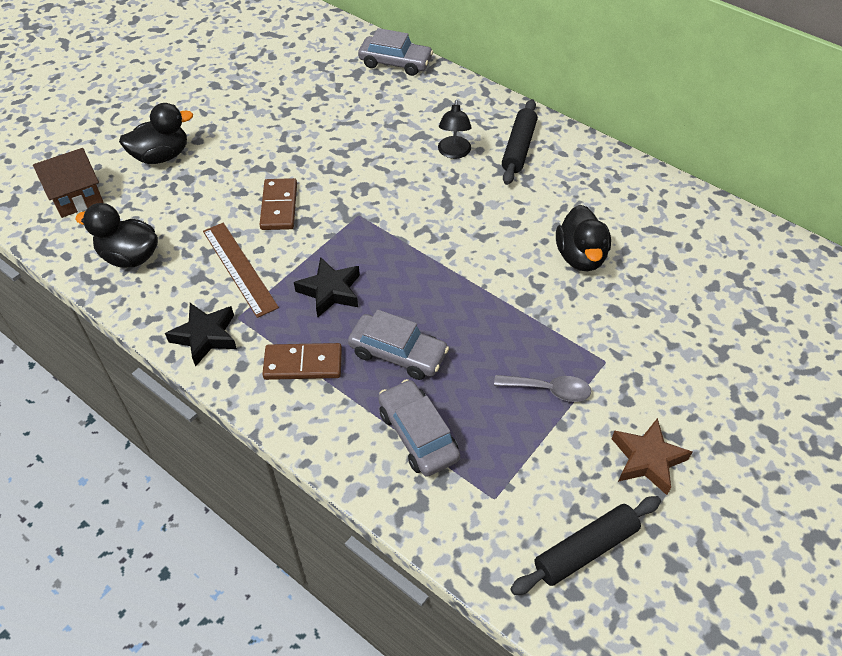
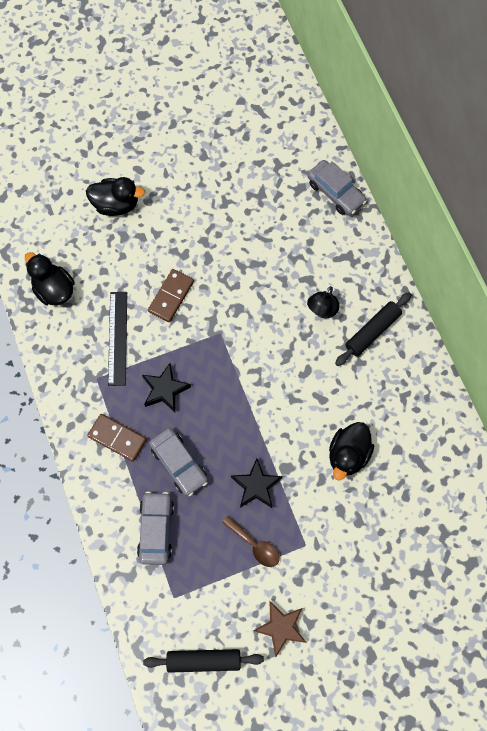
camera: 30 degrees right, 20 degrees up
brown house [33,148,103,218] -> none
black star [165,303,237,367] -> black star moved to [231,458,282,508]
brown ruler [203,223,279,318] -> black ruler [108,292,127,386]
grey spoon [494,375,591,402] -> brown spoon [222,516,279,567]

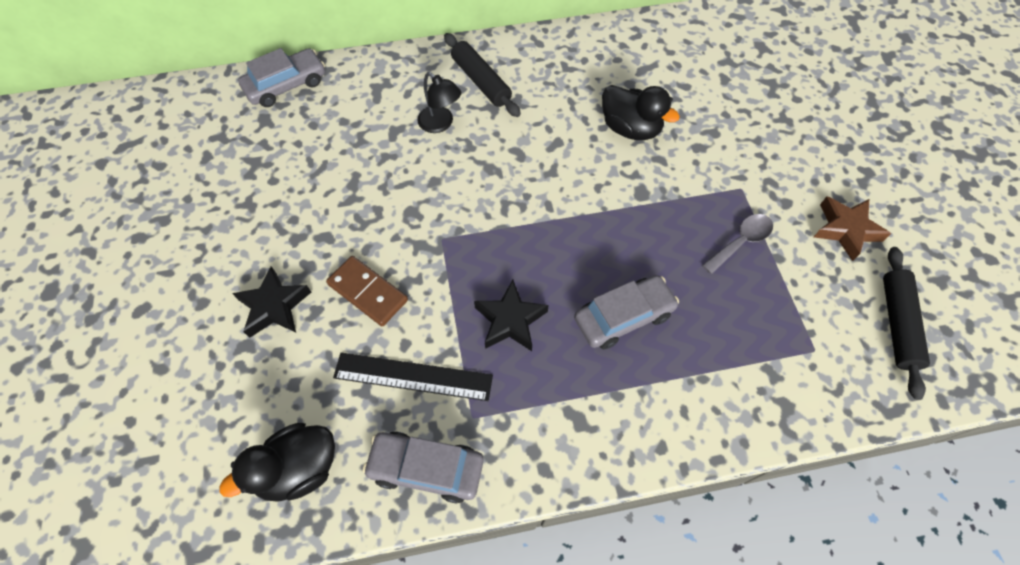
camera: 80 degrees left, 10 degrees down
black duck [86,177,145,216] -> none
brown domino [87,414,147,462] -> none
grey car [137,491,174,565] -> grey car moved to [363,432,484,503]
brown spoon [222,516,279,567] -> grey spoon [702,214,773,274]
black star [231,458,282,508] -> black star moved to [232,266,311,338]

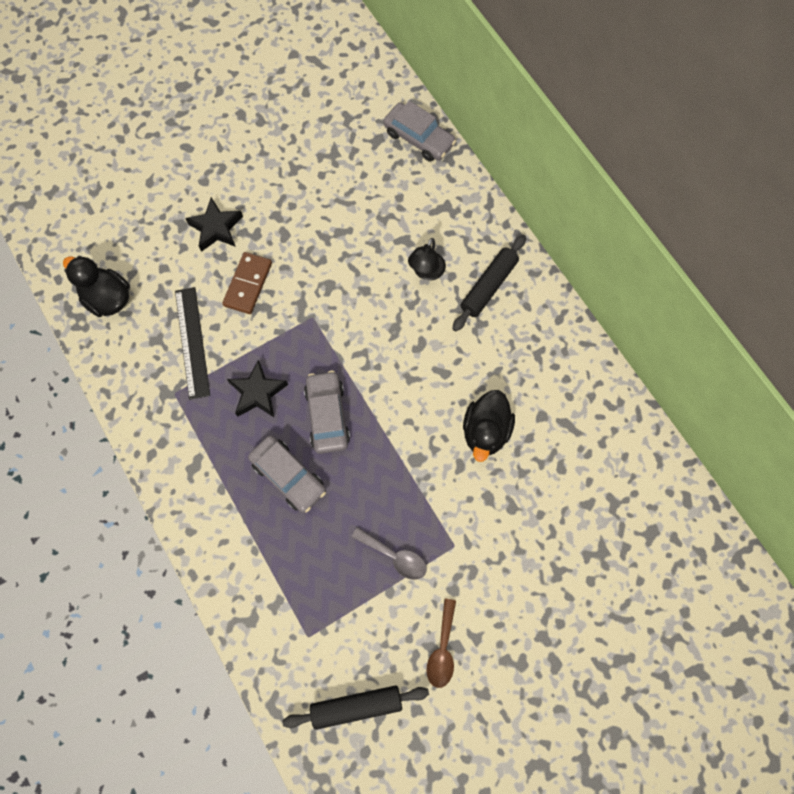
camera: 70 degrees right, 10 degrees up
grey car [363,432,484,503] -> grey car moved to [304,371,350,454]
brown star [814,196,891,261] -> brown spoon [427,599,456,688]

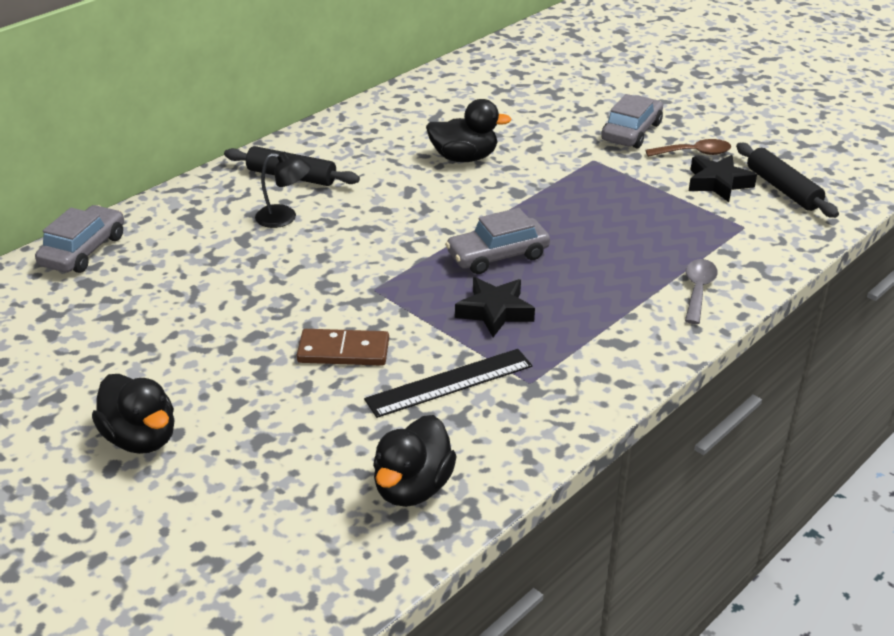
camera: 105 degrees left, 35 degrees down
black star [185,197,243,252] -> black star moved to [689,155,757,202]
grey car [248,435,326,513] -> grey car moved to [601,94,663,149]
grey spoon [351,527,427,580] -> grey spoon moved to [685,259,718,324]
none -> black duck [92,374,175,454]

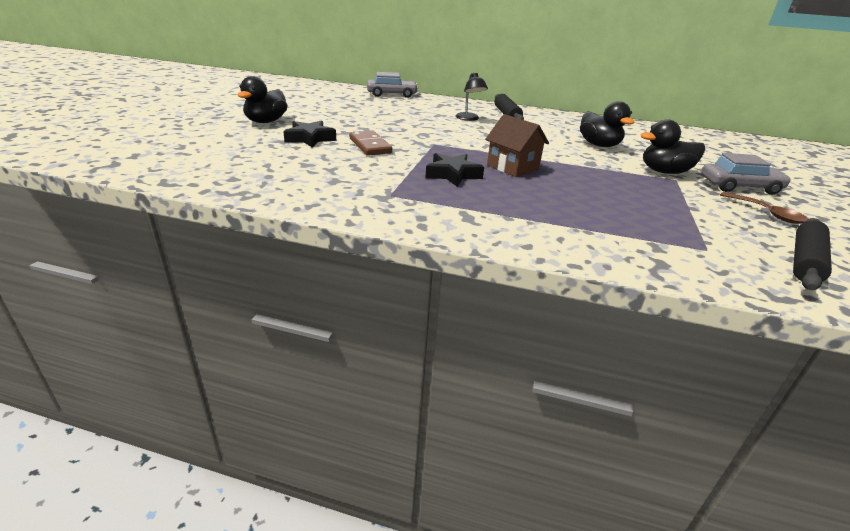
camera: 60 degrees right, 5 degrees down
black ruler [364,349,532,418] -> none
black duck [373,415,457,507] -> black duck moved to [640,119,705,174]
grey car [445,208,550,274] -> brown house [485,114,549,177]
grey spoon [685,259,718,324] -> none
black star [689,155,757,202] -> black star moved to [283,120,336,148]

